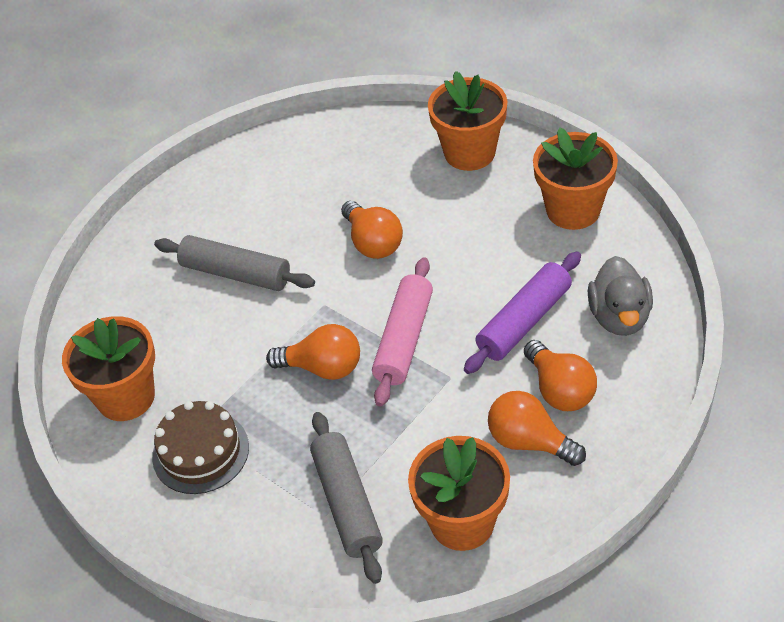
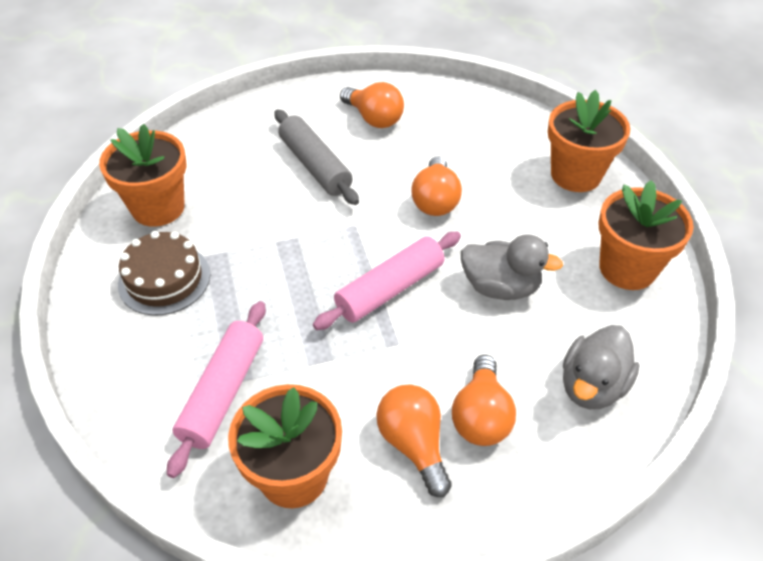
camera: 30 degrees right, 0 degrees up
orange light bulb [266,324,360,380] -> orange light bulb moved to [340,82,404,128]
grey rolling pin [310,412,383,584] -> pink rolling pin [167,301,266,478]
purple rolling pin [464,251,581,374] -> none
none -> grey duck [461,234,563,300]

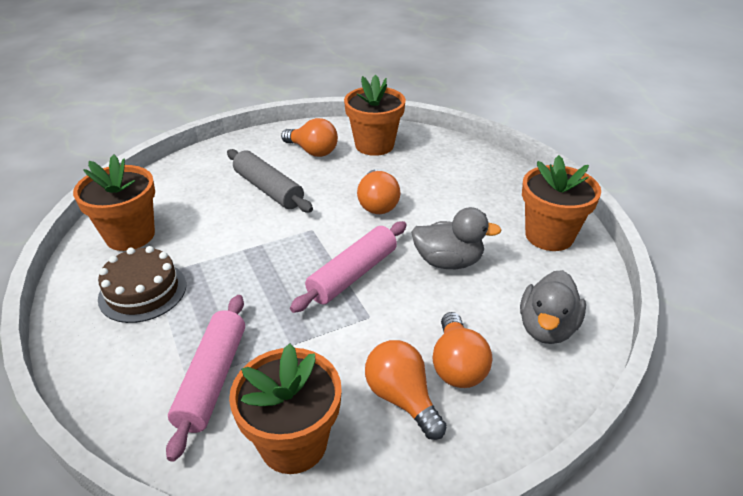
camera: 10 degrees left, 10 degrees down
orange flower pot [548,90,631,192] -> orange flower pot moved to [344,75,406,156]

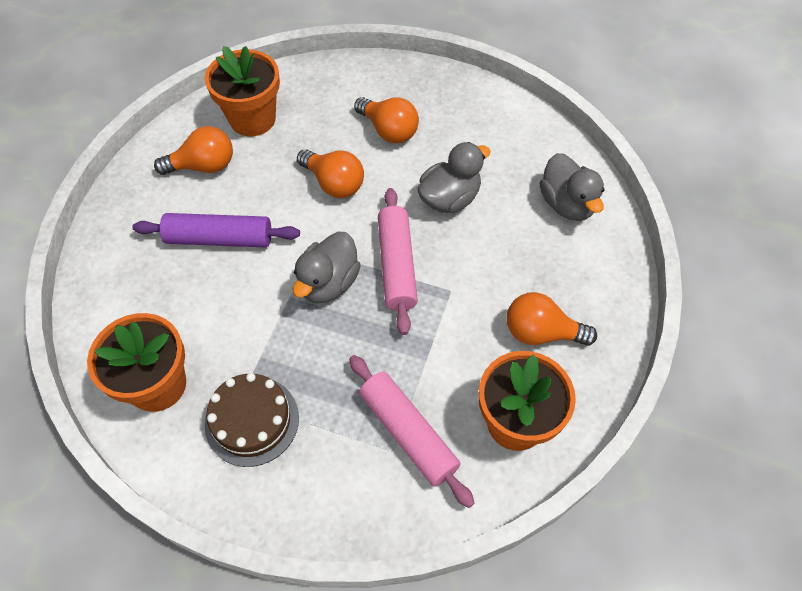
camera: 45 degrees left, 20 degrees up
grey rolling pin [227,149,313,213] -> purple rolling pin [132,213,300,247]
orange light bulb [432,312,492,388] -> orange light bulb moved to [354,97,419,143]
orange flower pot [522,155,601,251] -> none
none -> grey duck [293,232,361,303]

